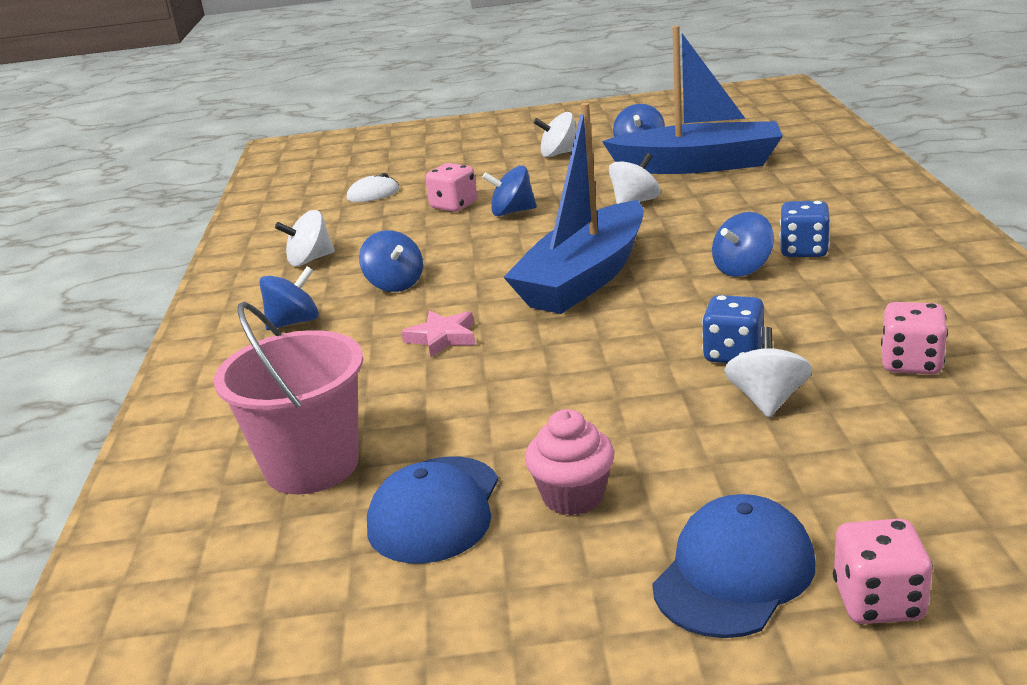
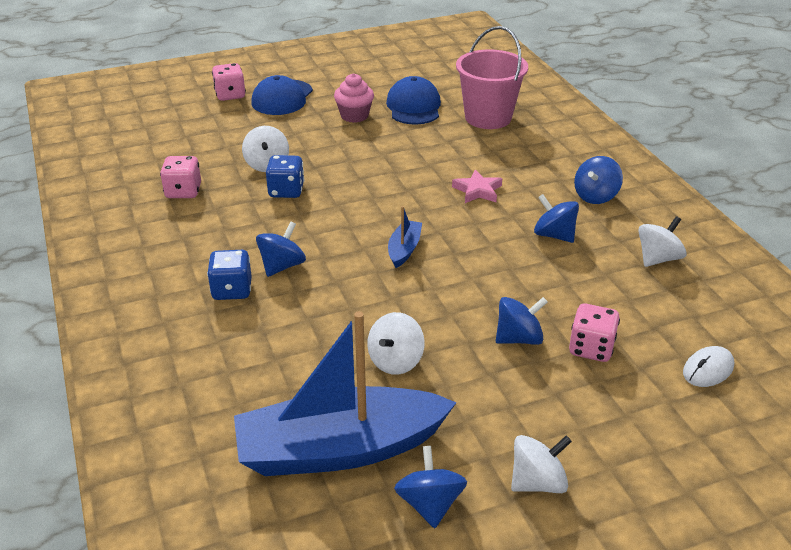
camera: 160 degrees right, 10 degrees up
blue boat [503,103,644,314] -> blue boat [388,206,422,268], size x0.42

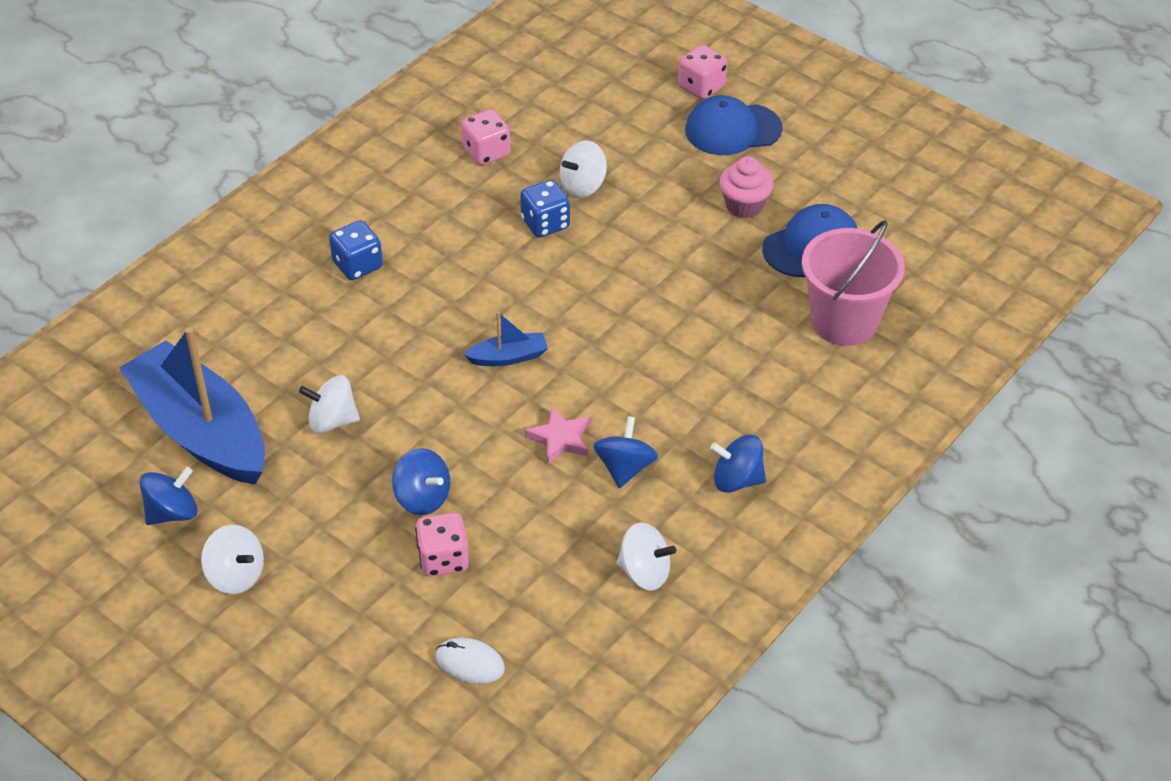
camera: 60 degrees right, 10 degrees up
blue spinning top [256,221,306,277] -> none
pink star [452,169,502,203] -> pink star moved to [525,406,591,465]

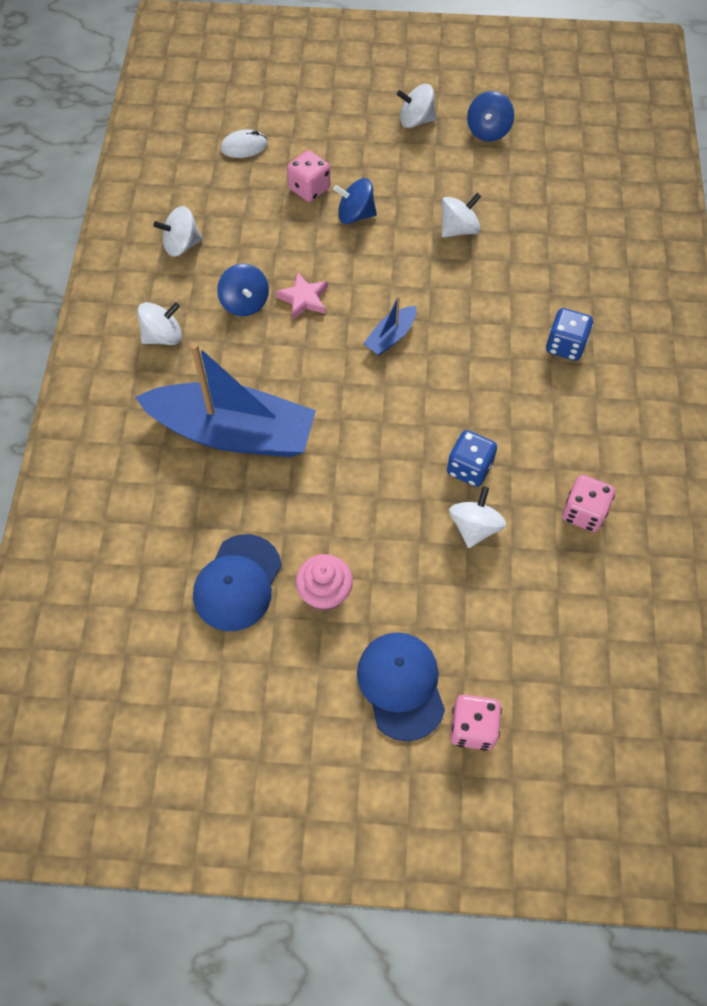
camera: 145 degrees right, 15 degrees up
blue boat [119,327,265,484] -> blue boat moved to [135,343,316,457]
blue cap [685,95,782,155] -> blue cap turned 60 degrees counterclockwise [357,632,445,741]
blue spinning top [710,435,766,493] -> white spinning top [137,302,182,345]
pink bucket [802,220,905,346] -> none

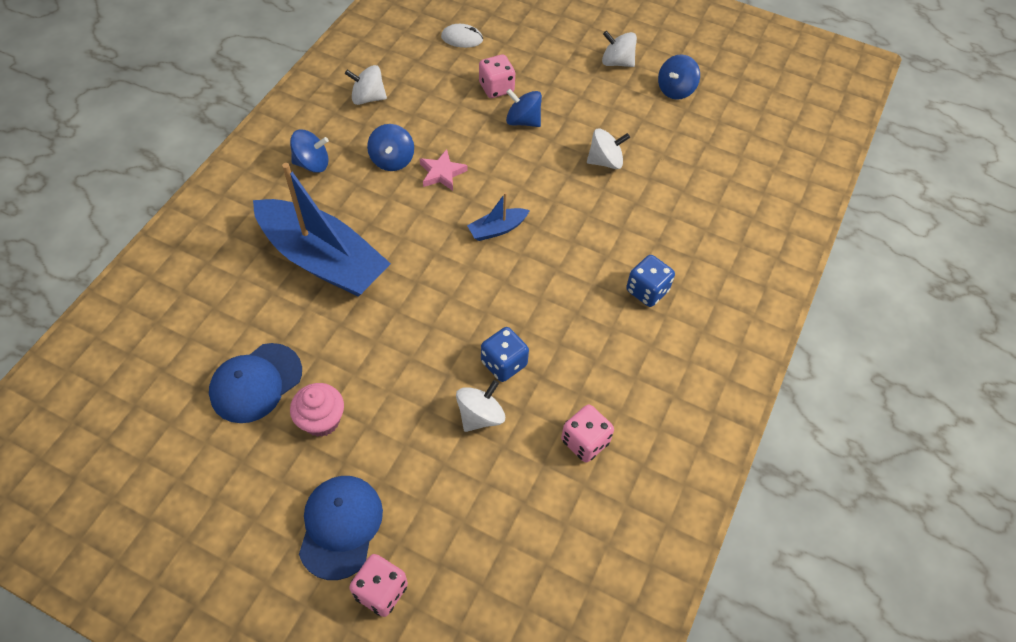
camera: 20 degrees right, 5 degrees down
white spinning top [137,302,182,345] -> blue spinning top [290,130,329,173]

